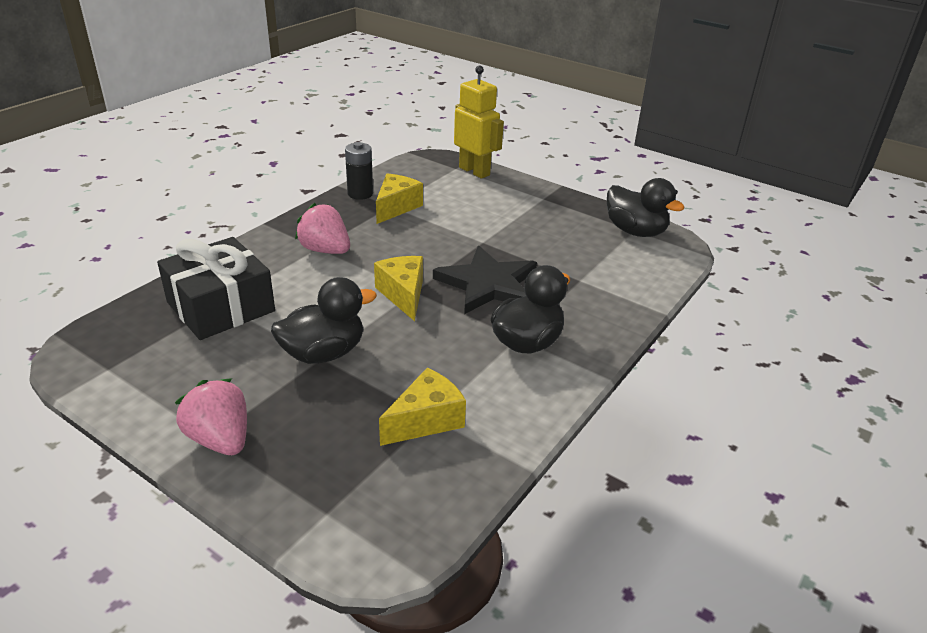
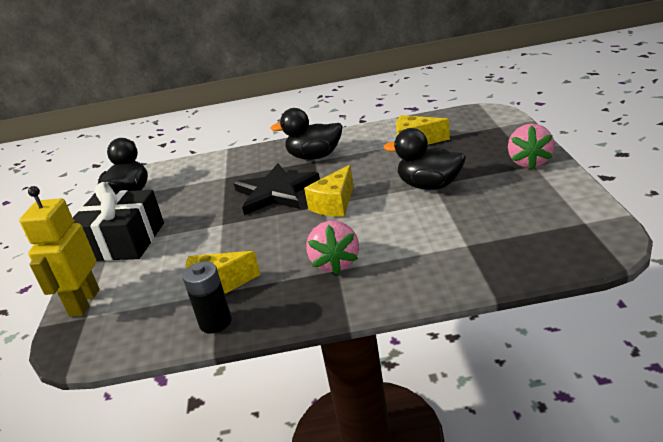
camera: 125 degrees left, 5 degrees down
black gift [157,237,275,340] -> black gift moved to [73,182,164,261]

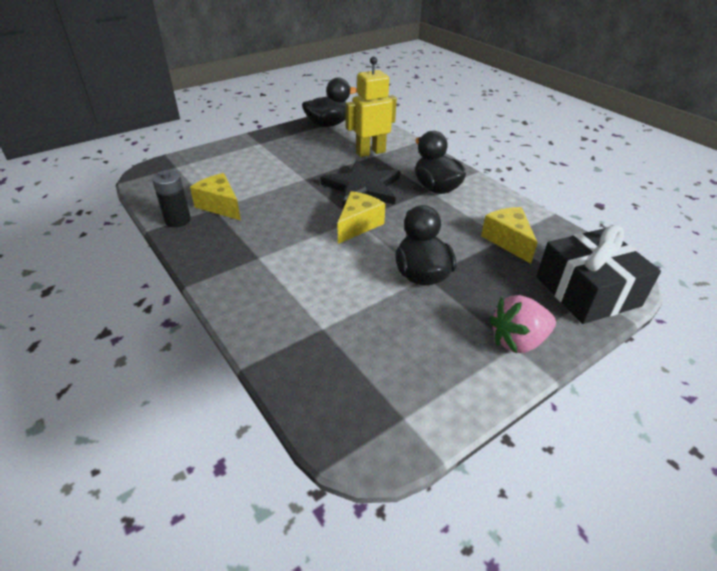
camera: 55 degrees right, 10 degrees up
yellow robot [19,186,99,317] -> yellow robot moved to [345,56,397,157]
black gift [73,182,164,261] -> black gift moved to [536,225,661,324]
yellow cheese [304,165,353,217] -> yellow cheese turned 120 degrees clockwise [337,191,385,244]
pink strawberry [306,221,359,275] -> none

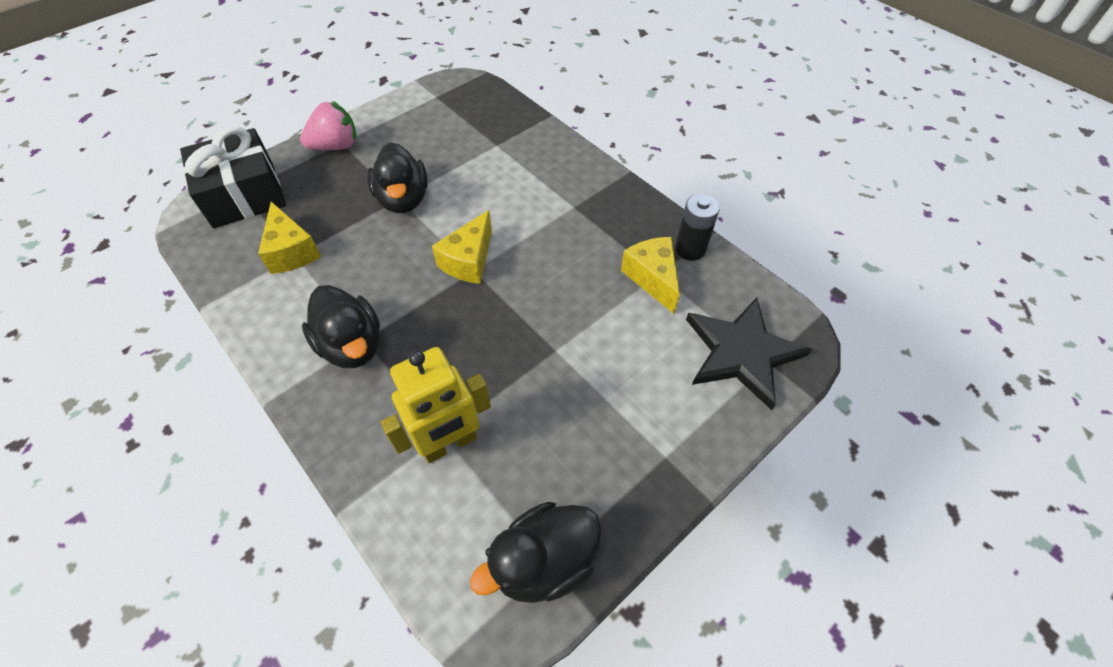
camera: 175 degrees right, 15 degrees up
yellow cheese [190,173,241,220] -> yellow cheese turned 150 degrees counterclockwise [621,237,680,314]
black star [321,160,400,208] -> black star moved to [686,298,812,410]

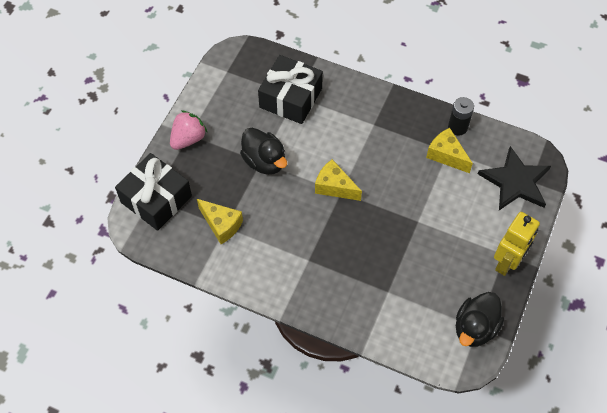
camera: 25 degrees left, 5 degrees up
black duck [302,285,380,368] -> none
yellow robot [381,347,491,463] -> yellow robot moved to [494,212,540,276]
yellow cheese [432,210,492,284] -> yellow cheese turned 120 degrees clockwise [315,159,362,201]
none -> black gift [258,55,323,124]

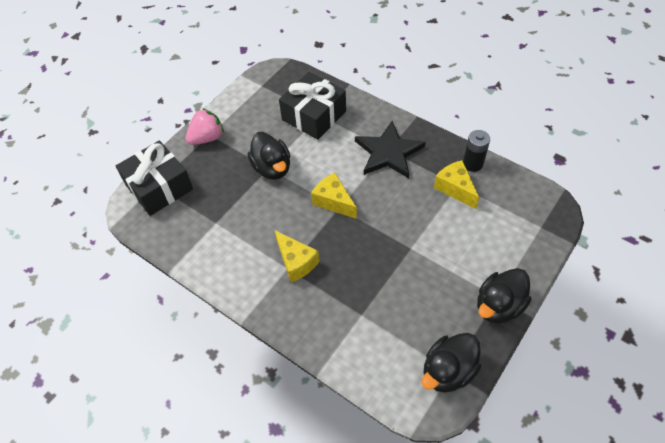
camera: 15 degrees right, 5 degrees down
yellow cheese [197,199,243,244] -> yellow cheese moved to [275,231,319,282]
black star [478,146,551,210] -> black star moved to [355,121,426,178]
yellow robot [494,212,540,276] -> black duck [477,268,532,324]

